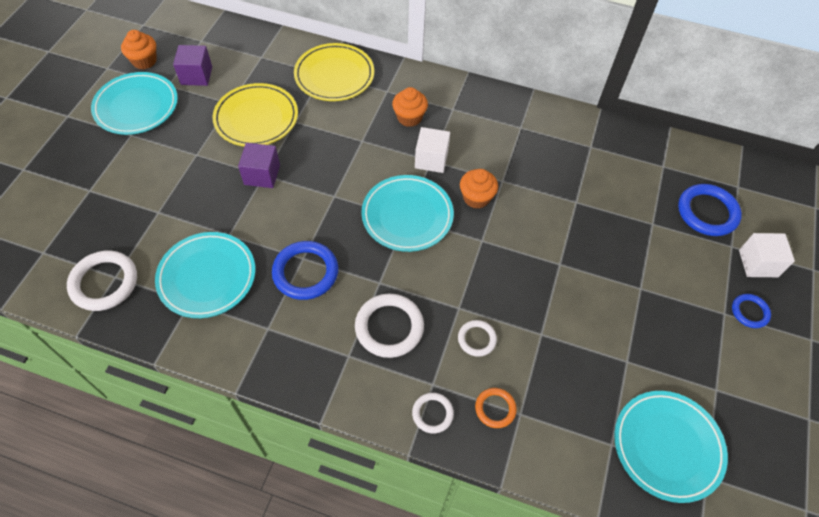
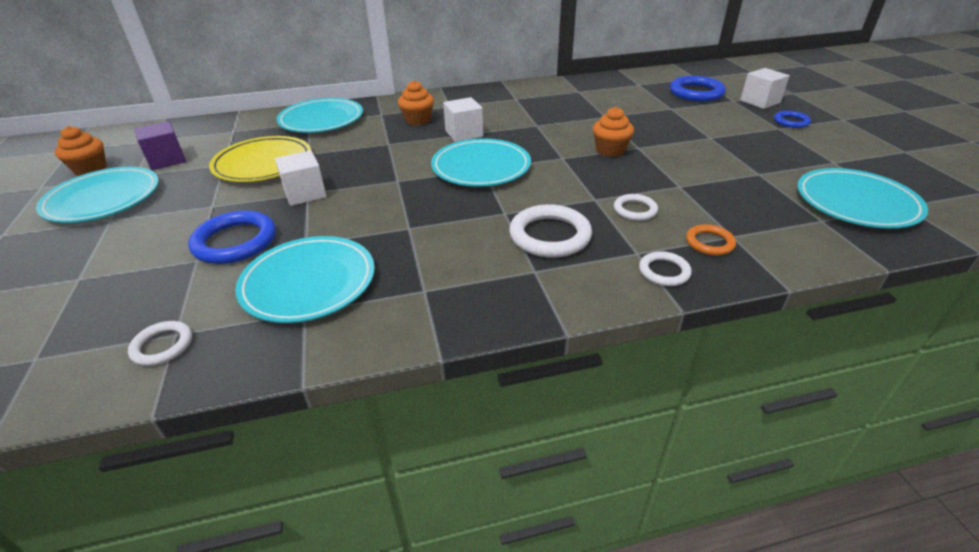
camera: 30 degrees left, 20 degrees down
white ring [67,250,137,311] -> white ring [128,321,192,366], size x0.56
purple cube [238,143,280,188] -> white cube [275,150,327,206]
blue ring [272,241,338,300] -> blue ring moved to [188,210,276,264]
yellow plate [294,43,374,101] -> turquoise plate [276,98,363,133]
orange cupcake [460,169,498,209] -> orange cupcake moved to [593,107,634,157]

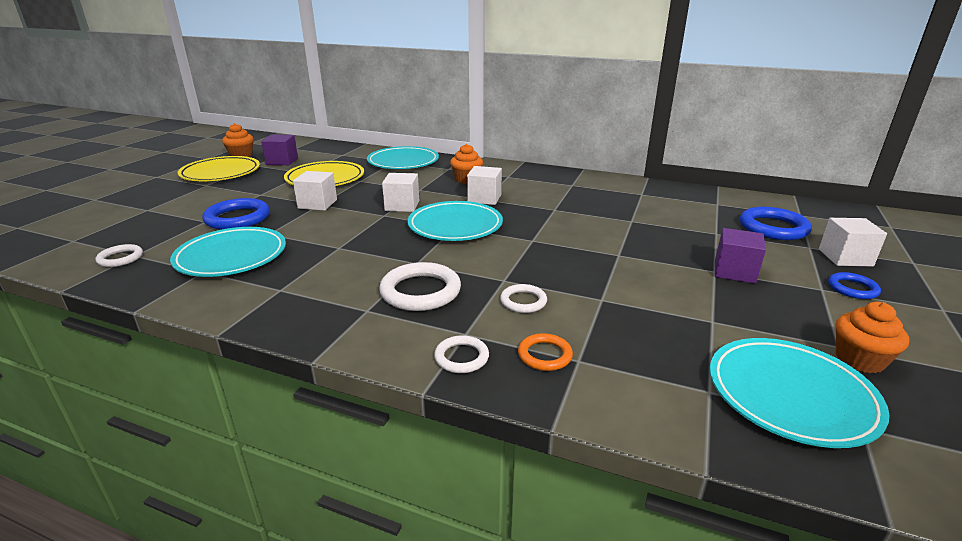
camera: 35 degrees right, 10 degrees down
turquoise plate [36,167,159,223] -> yellow plate [177,156,260,181]
orange cupcake [593,107,634,157] -> orange cupcake moved to [836,302,909,373]
none -> white cube [382,173,419,212]
none -> purple cube [715,228,766,284]

